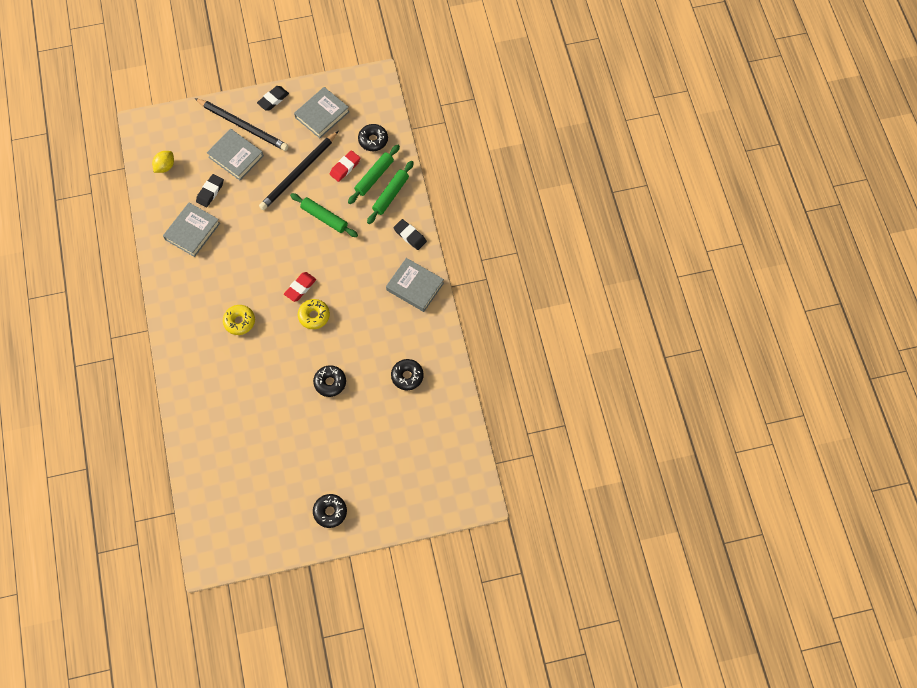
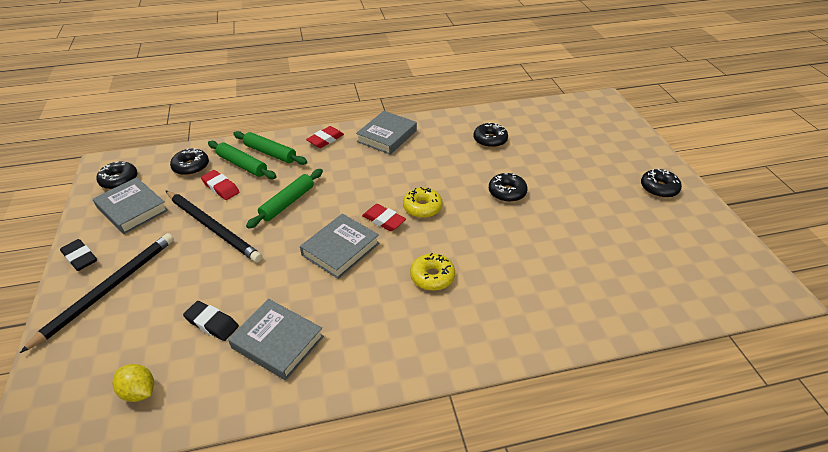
camera: 90 degrees left, 25 degrees down
grey book [207,129,264,180] -> grey book moved to [300,214,379,279]
black eraser [393,219,427,250] -> red eraser [306,126,344,148]
none -> black donut [96,161,138,189]

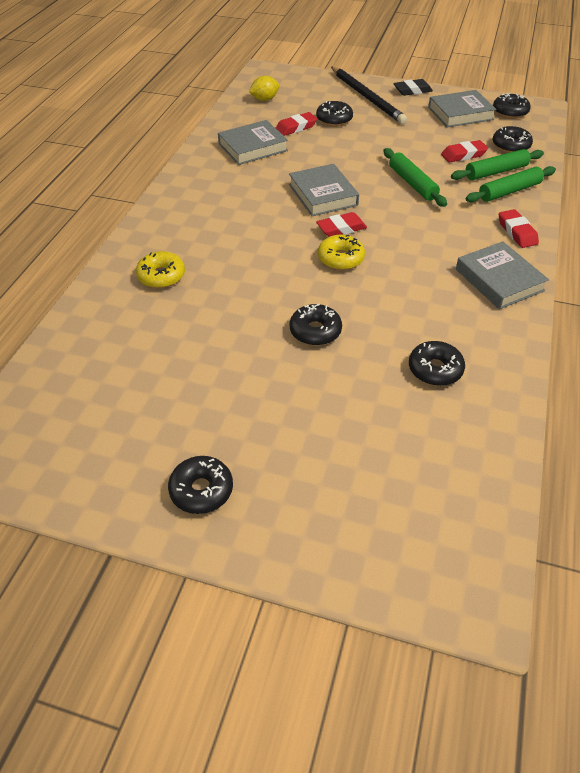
camera: 120 degrees right, 5 degrees up
black pencil [166,191,262,263] -> none
black eraser [183,301,239,341] -> red eraser [276,112,317,136]
yellow donut [410,253,455,291] -> yellow donut moved to [136,251,185,288]
none -> black donut [316,101,353,126]

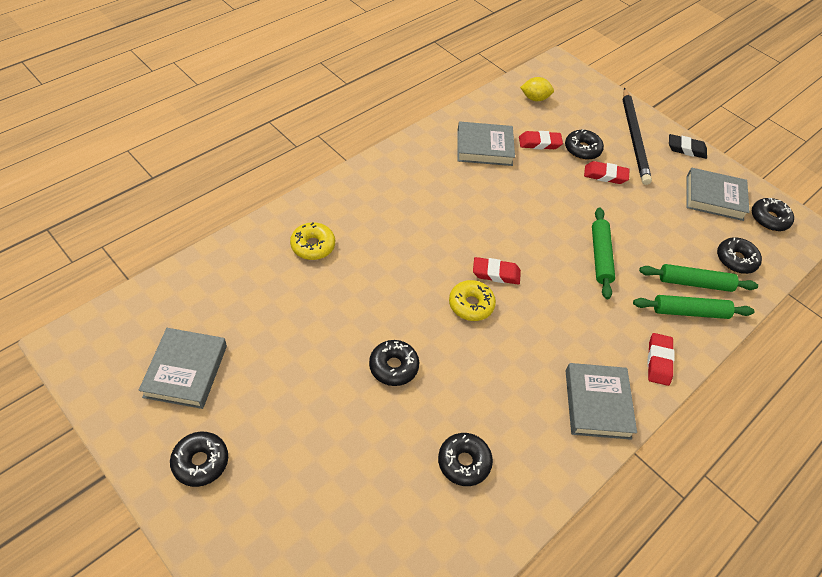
camera: 25 degrees right, 5 degrees up
grey book [289,164,359,216] -> grey book moved to [139,328,227,409]
red eraser [441,140,488,162] -> red eraser moved to [584,161,630,184]

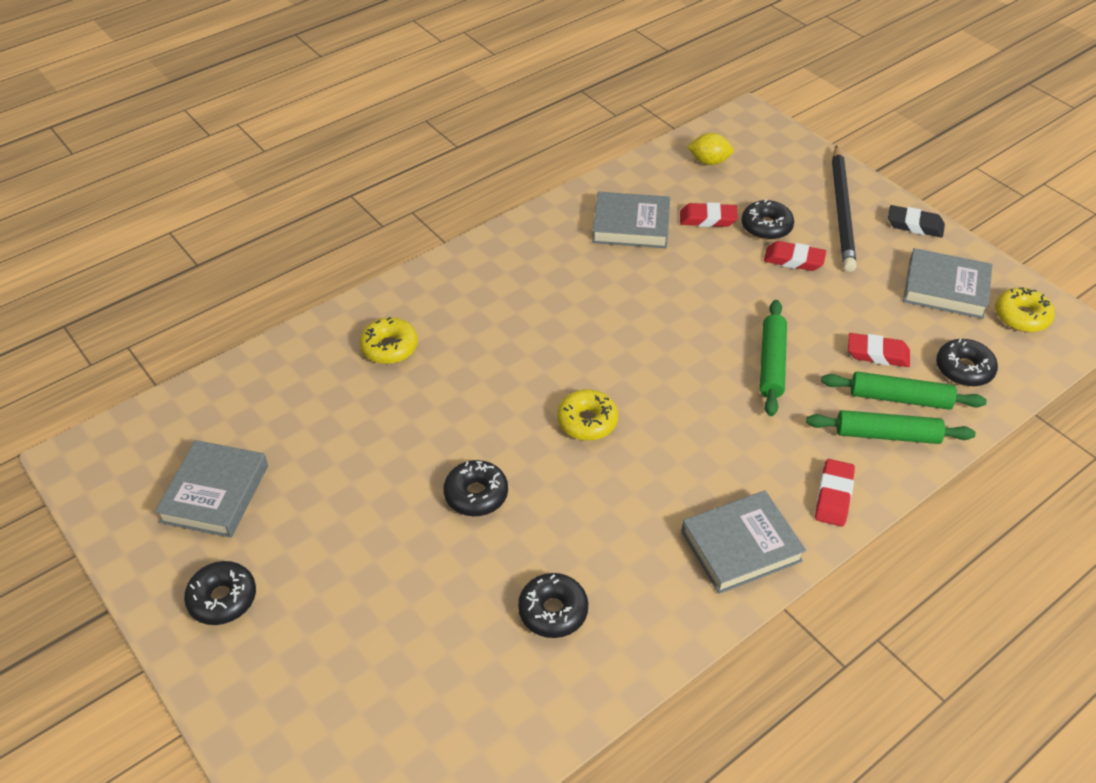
camera: 10 degrees right, 5 degrees down
red eraser [473,257,521,285] -> red eraser moved to [848,333,910,367]
grey book [566,363,637,440] -> grey book turned 60 degrees clockwise [681,491,806,594]
black donut [752,198,794,231] -> yellow donut [995,287,1055,332]

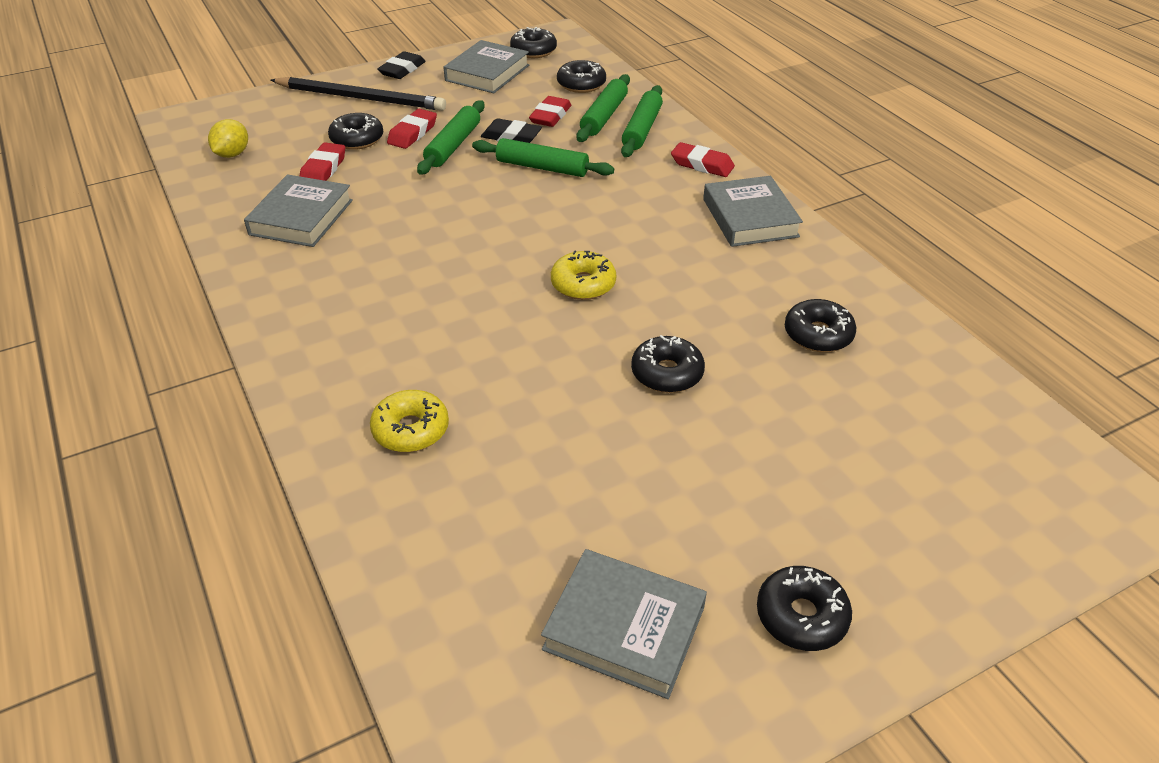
camera: 80 degrees left, 5 degrees down
yellow donut [995,287,1055,332] -> black donut [510,27,557,58]
none -> green rolling pin [417,100,485,175]
none -> black eraser [481,118,542,143]

